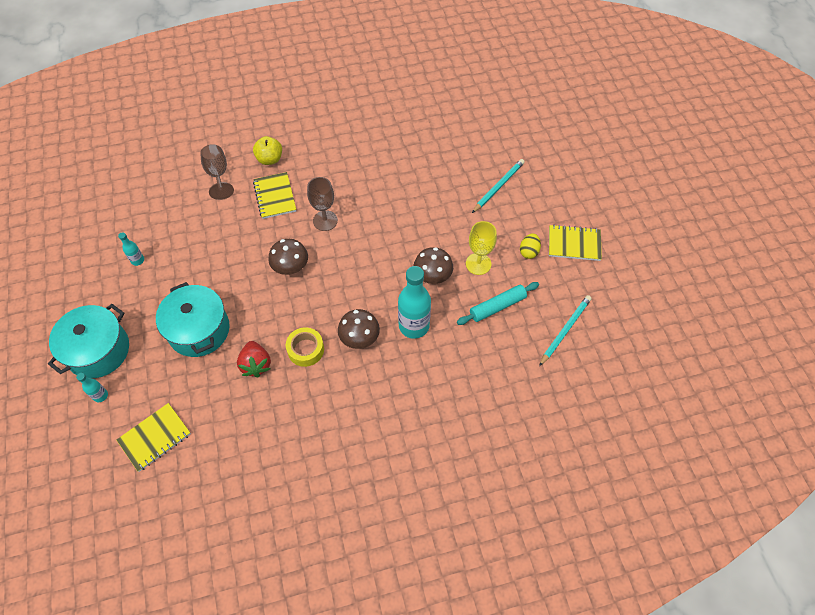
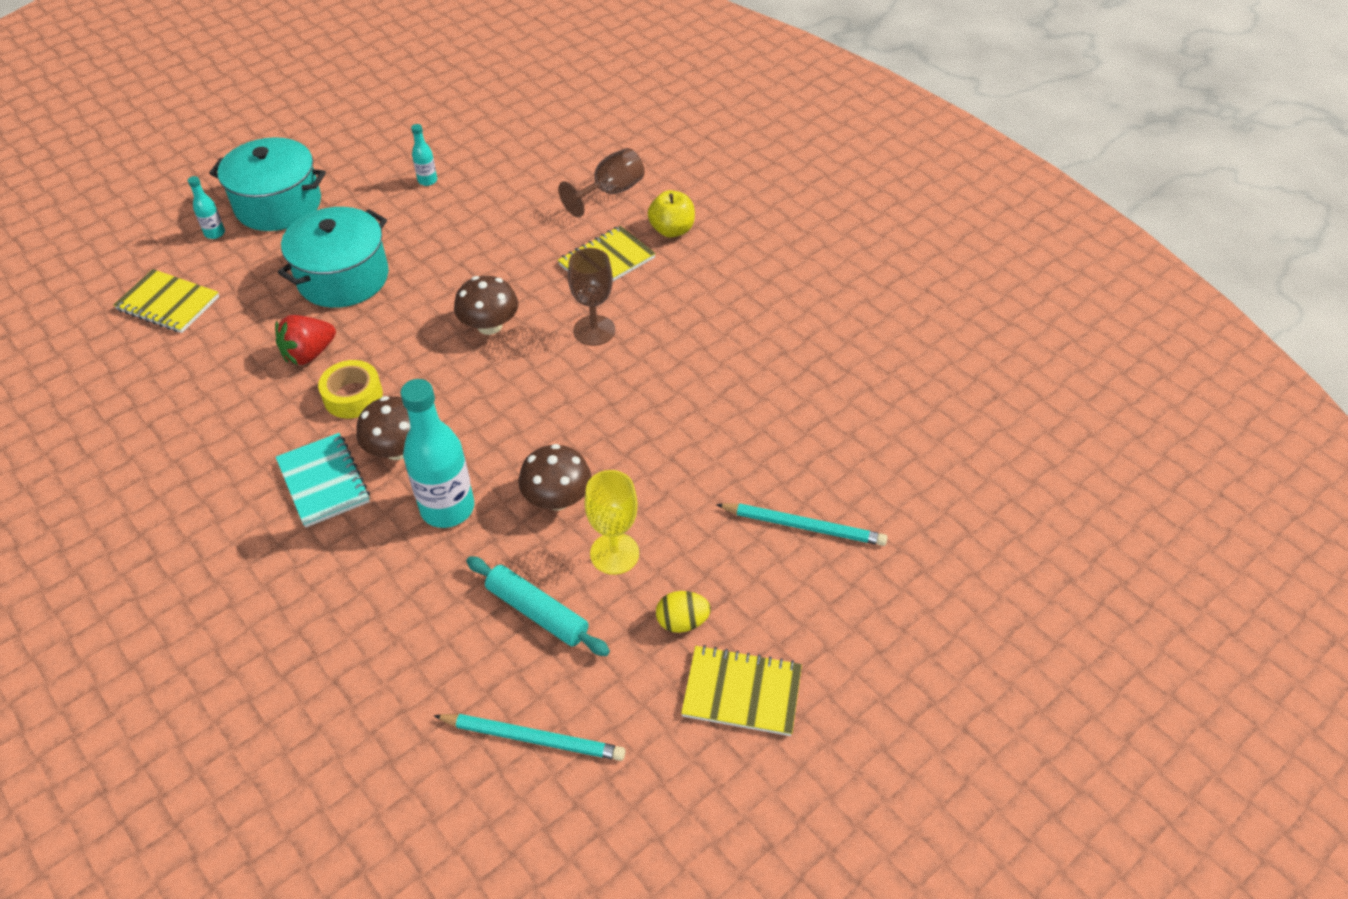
camera: 65 degrees right, 10 degrees down
yellow notebook [549,225,602,261] -> yellow notebook turned 60 degrees counterclockwise [681,645,802,736]
none -> turquoise notebook [276,433,370,528]

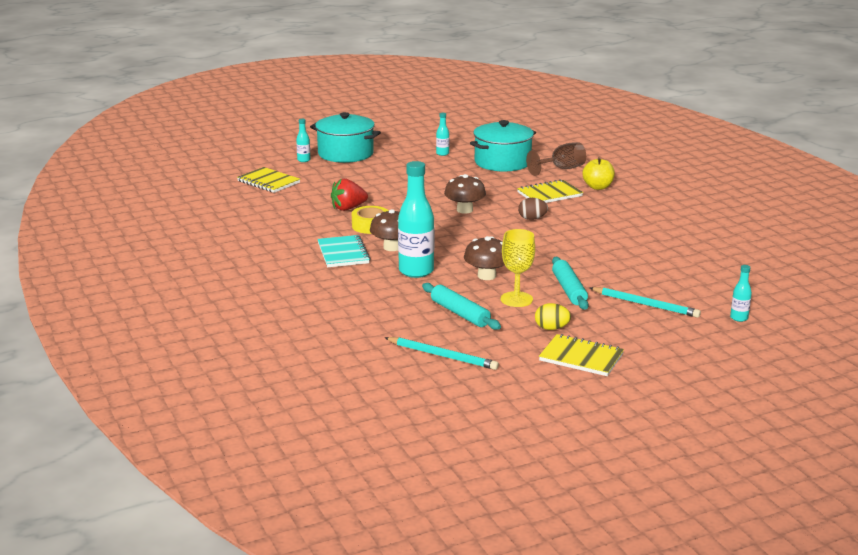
camera: 15 degrees right, 25 degrees down
turquoise pot [278,207,389,308] -> turquoise pot moved to [470,120,536,172]
brown goblet [568,248,615,346] -> brown egg [518,198,548,220]
none -> turquoise rolling pin [552,257,589,310]
none -> turquoise bottle [730,265,752,322]

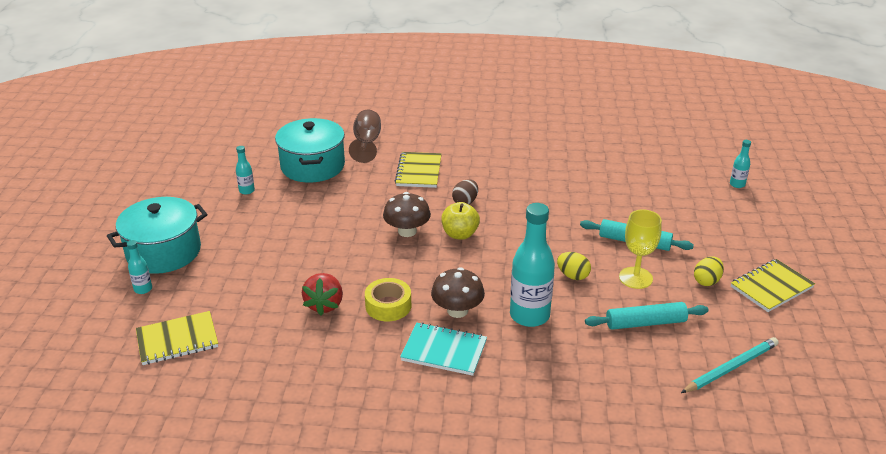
camera: 60 degrees left, 10 degrees up
brown mushroom [464,236,505,280] -> yellow egg [557,252,591,280]
yellow apple [582,157,615,190] -> yellow apple moved to [441,202,480,240]
turquoise pencil [590,287,701,318] -> none

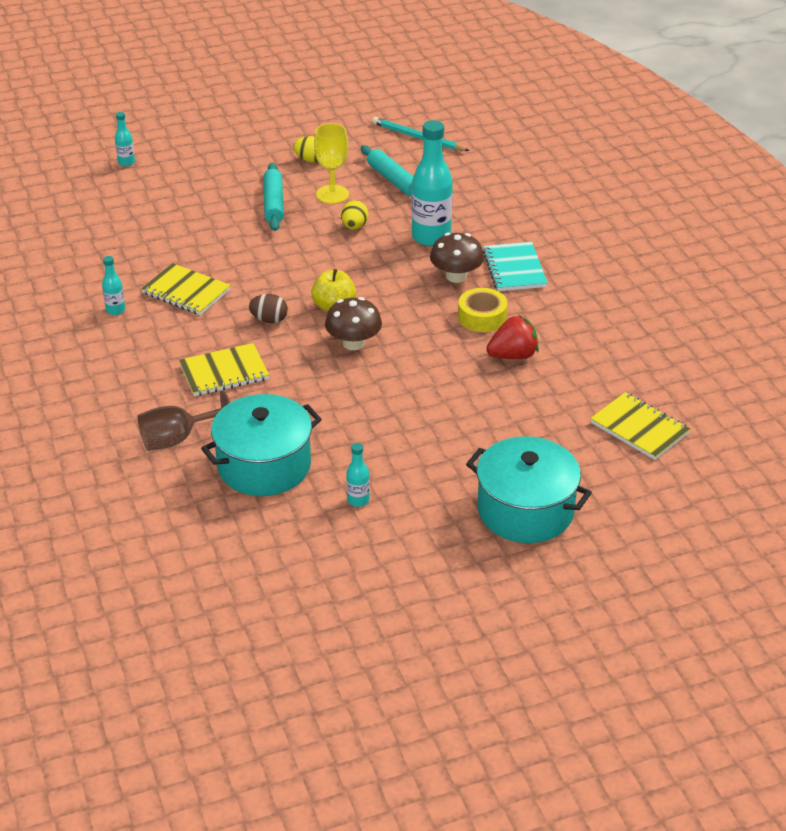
camera: 115 degrees left, 5 degrees up
turquoise bottle [127,240,152,294] -> turquoise bottle moved to [102,256,125,315]
yellow notebook [731,259,815,312] -> yellow notebook moved to [141,263,231,315]

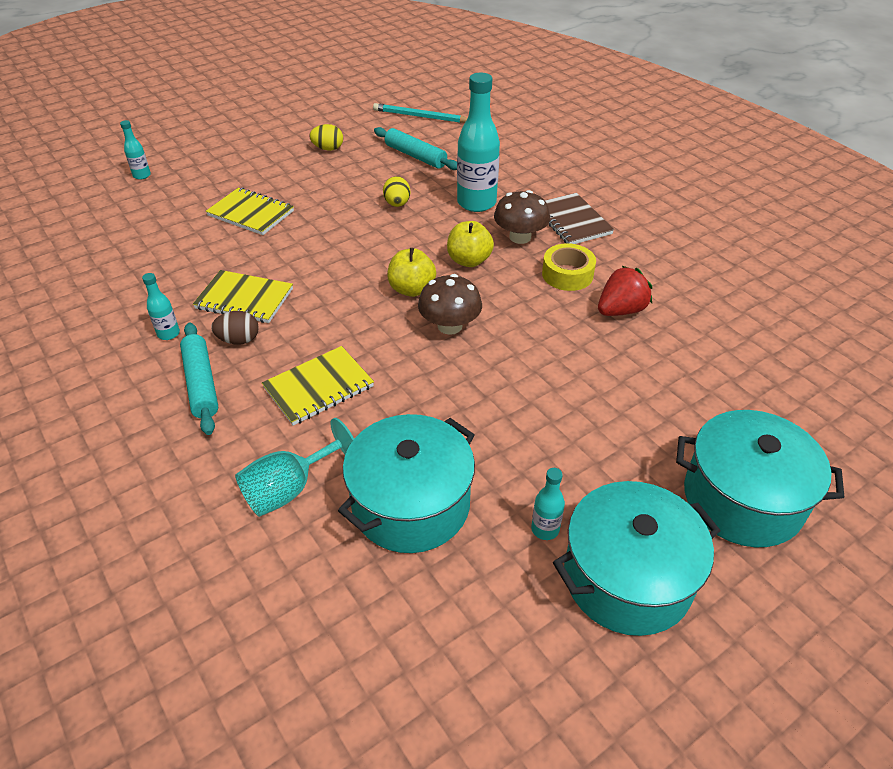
camera: 15 degrees left, 5 degrees up
brown goblet [137,390,230,451] -> turquoise goblet [235,418,354,517]
brown egg [249,294,288,323] -> brown egg moved to [211,311,259,344]
turquoise rolling pin [263,163,284,231] -> turquoise rolling pin moved to [180,323,219,435]
yellow goblet [314,123,349,204] -> none
turquoise notebook [483,242,548,291] -> brown notebook [545,193,614,244]
yellow notebook [590,392,690,460] -> yellow notebook moved to [206,188,294,235]
none -> yellow apple [447,221,494,267]
none -> turquoise pot [553,481,720,636]

